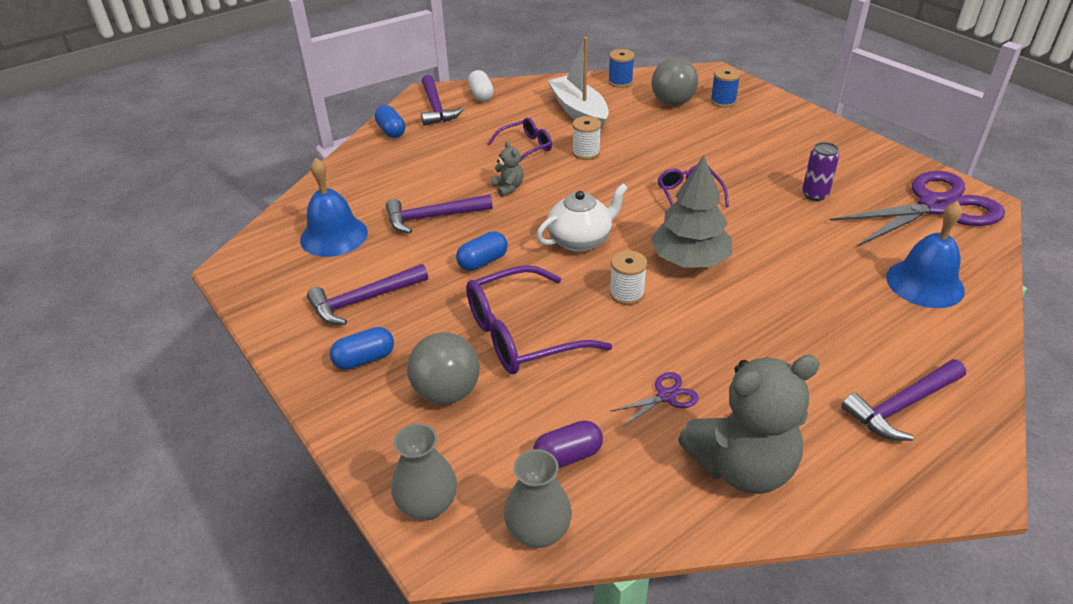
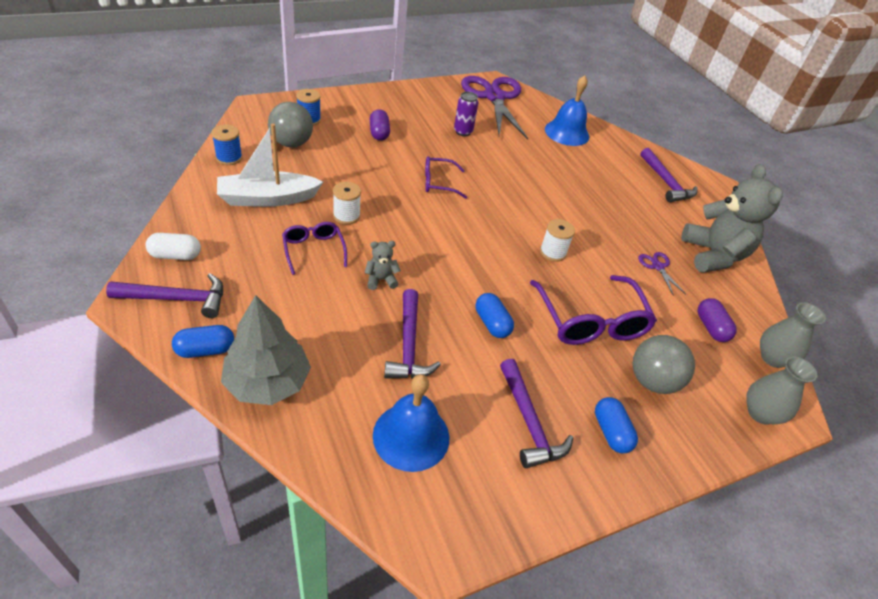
camera: 85 degrees left, 5 degrees up
white teapot [536,183,628,252] -> none
grey tree [651,155,732,268] -> grey tree moved to [221,295,311,405]
none -> purple capsule [370,109,390,141]

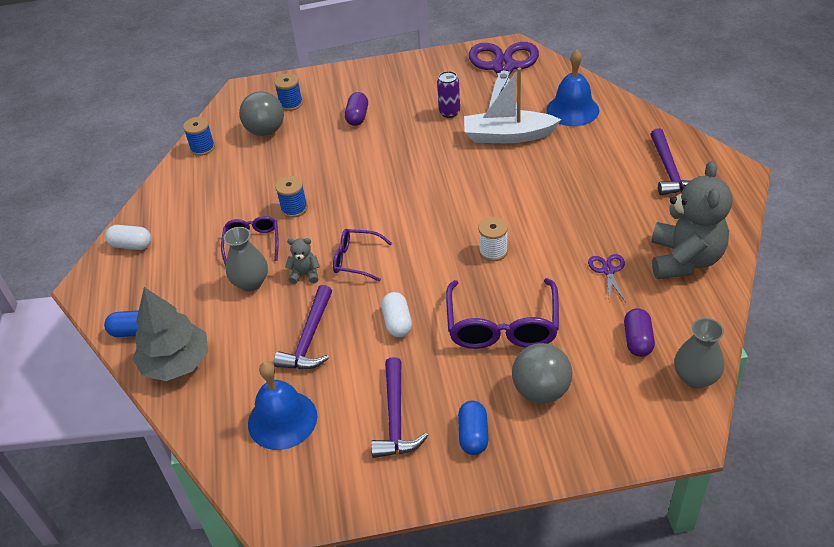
camera: 25 degrees right, 0 degrees up
purple hammer [106,273,223,318] -> none
white boat [217,123,323,207] -> white boat moved to [464,68,561,143]
white spool [333,182,361,225] -> blue spool [275,176,308,218]
purple glasses [425,156,467,199] -> purple glasses moved to [333,229,392,282]
blue capsule [476,293,514,338] -> white capsule [382,292,412,337]
grey vase [746,357,817,425] -> grey vase moved to [224,227,268,291]

